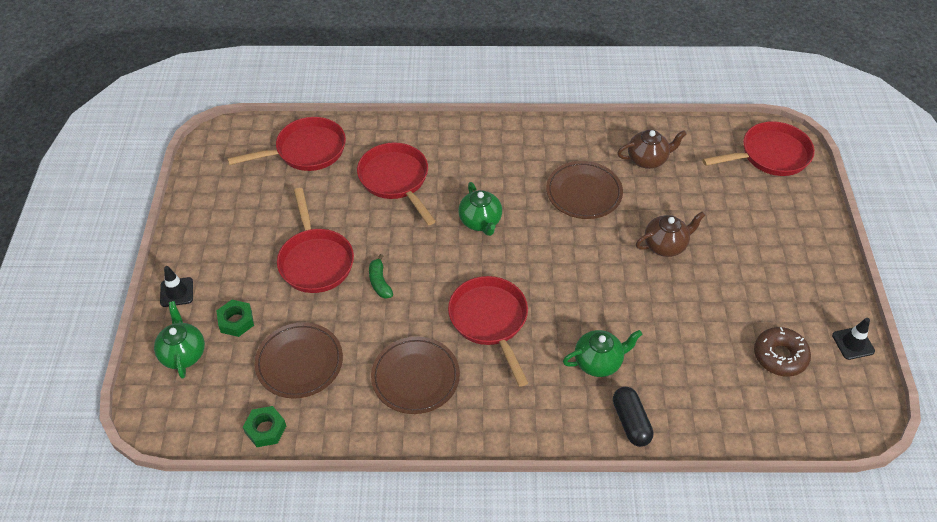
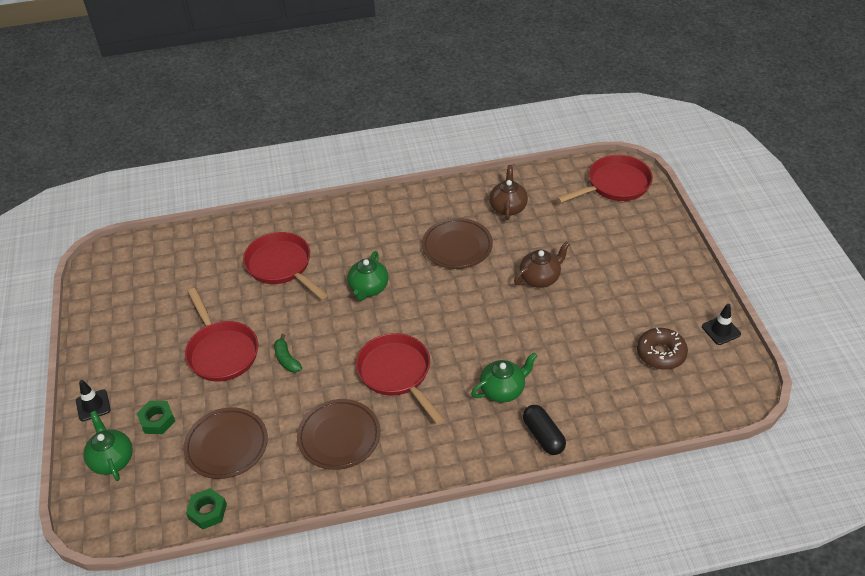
camera: 10 degrees left, 5 degrees down
red pan [227,117,346,171] -> none
green teapot [458,182,502,236] -> green teapot turned 45 degrees clockwise [347,251,389,301]
brown teapot [618,130,687,169] -> brown teapot turned 60 degrees counterclockwise [489,165,528,220]

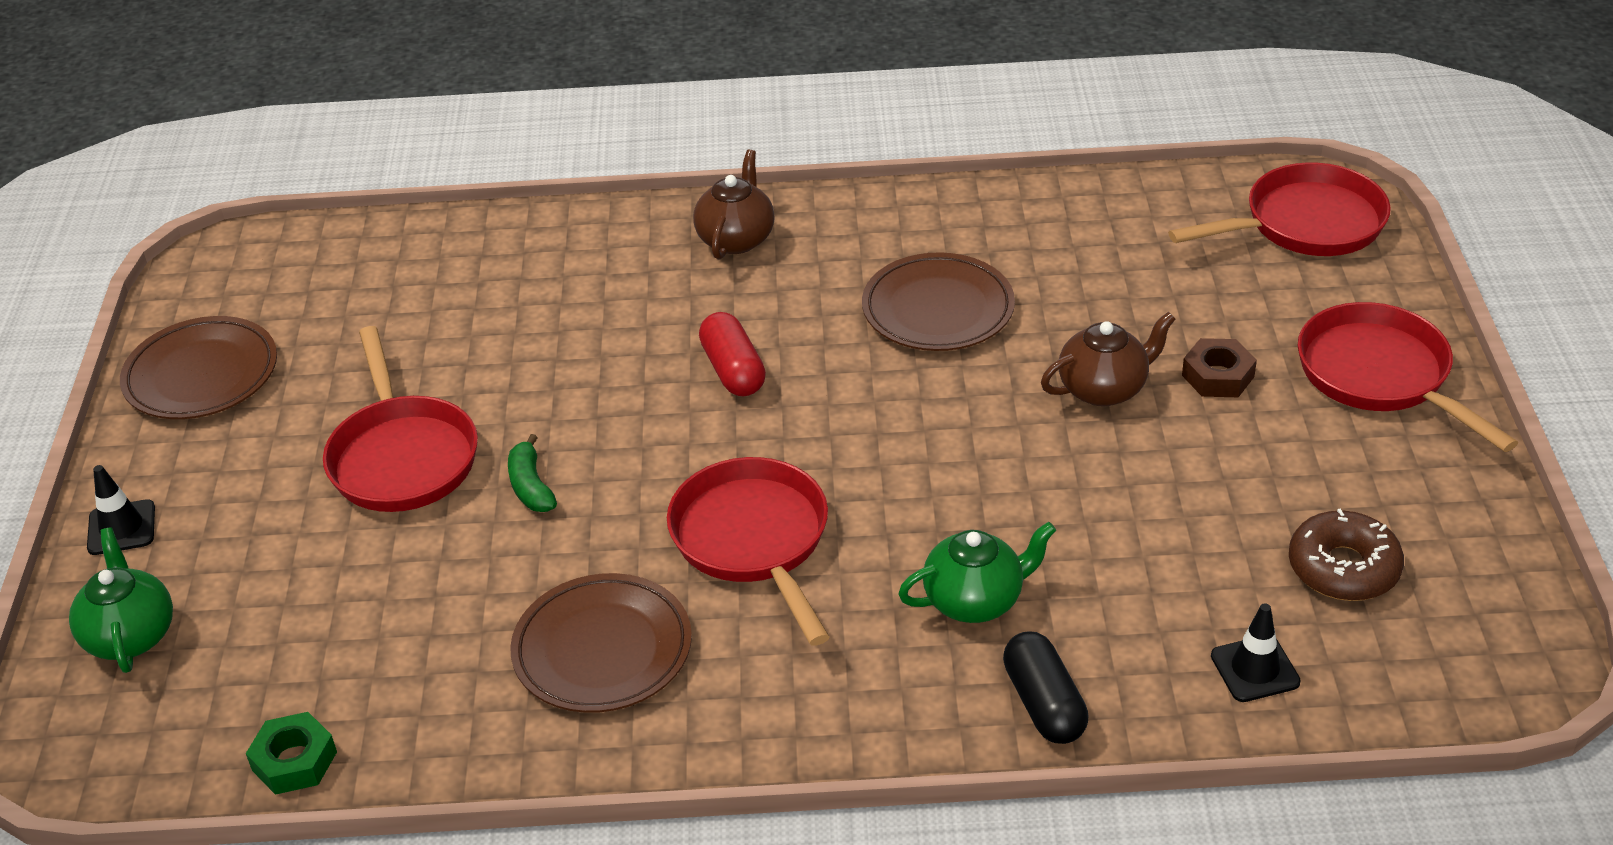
camera: 10 degrees right, 5 degrees down
green nut [137,401,175,434] -> none
brown plate [183,408,268,479] -> brown plate moved to [120,316,277,419]
red pan [243,232,328,299] -> red pan moved to [1298,302,1518,452]
green teapot [347,251,389,301] -> red capsule [699,312,766,396]
brown teapot [489,165,528,220] -> brown teapot moved to [693,150,774,260]
black traffic cone [702,304,741,345] -> black traffic cone moved to [1211,603,1301,702]
none -> brown nut [1182,338,1257,397]

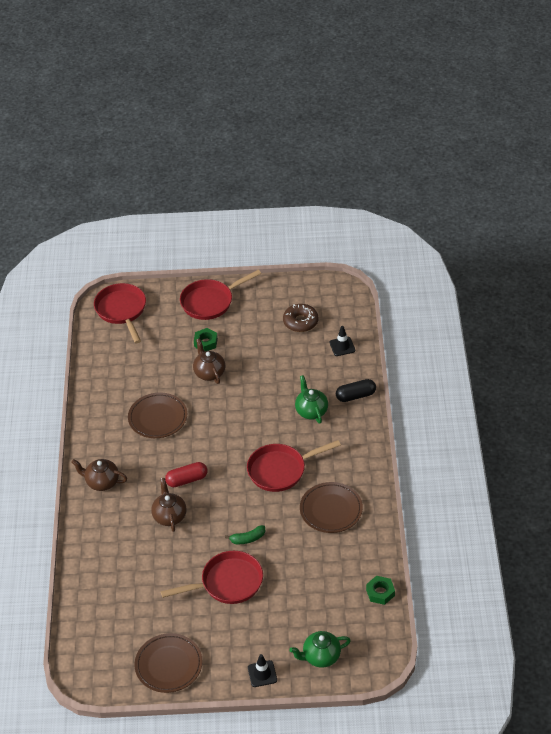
camera: 90 degrees left, 5 degrees up
brown nut [1182,338,1257,397] -> green nut [194,328,218,351]
none -> brown teapot [151,478,187,532]

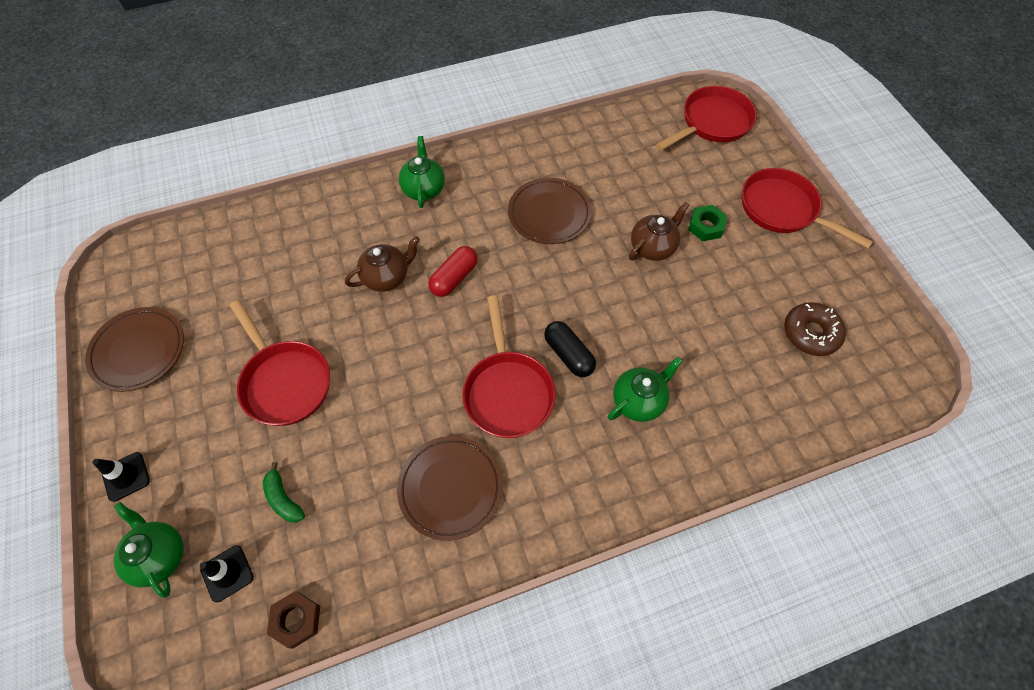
camera: 70 degrees right, 15 degrees up
brown teapot [71,459,127,491] -> green teapot [399,136,445,208]
red capsule [165,462,208,487] -> red capsule turned 75 degrees clockwise [428,246,478,297]
green banana [225,525,265,544] -> green banana moved to [263,462,305,523]
red pan [247,440,341,492] -> red pan turned 150 degrees counterclockwise [462,295,556,438]
black traffic cone [329,326,355,356] -> black traffic cone moved to [200,545,254,603]
black capsule [336,379,376,402] -> black capsule moved to [544,321,596,377]
green nut [366,576,395,605] -> brown nut [267,591,320,649]

